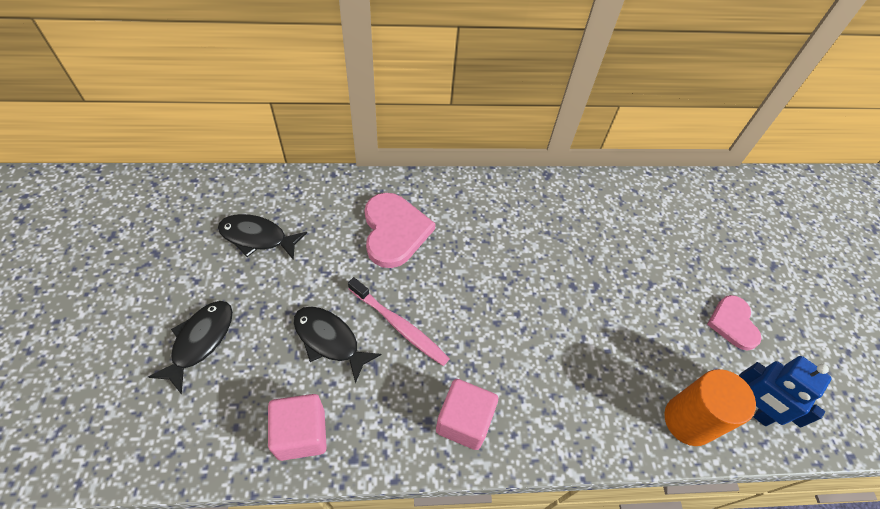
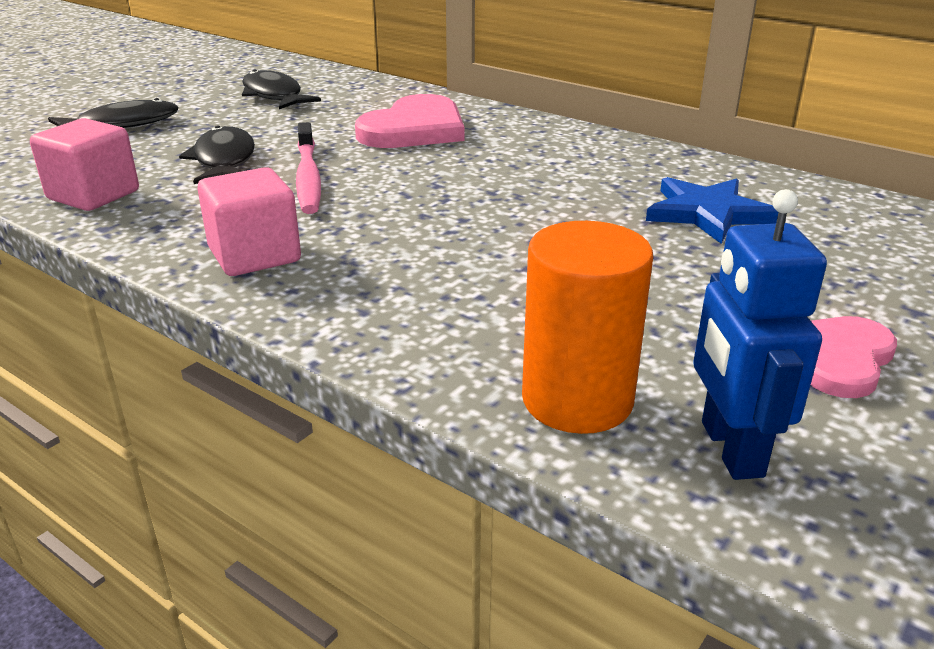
camera: 45 degrees right, 25 degrees down
none -> blue star [646,177,778,244]

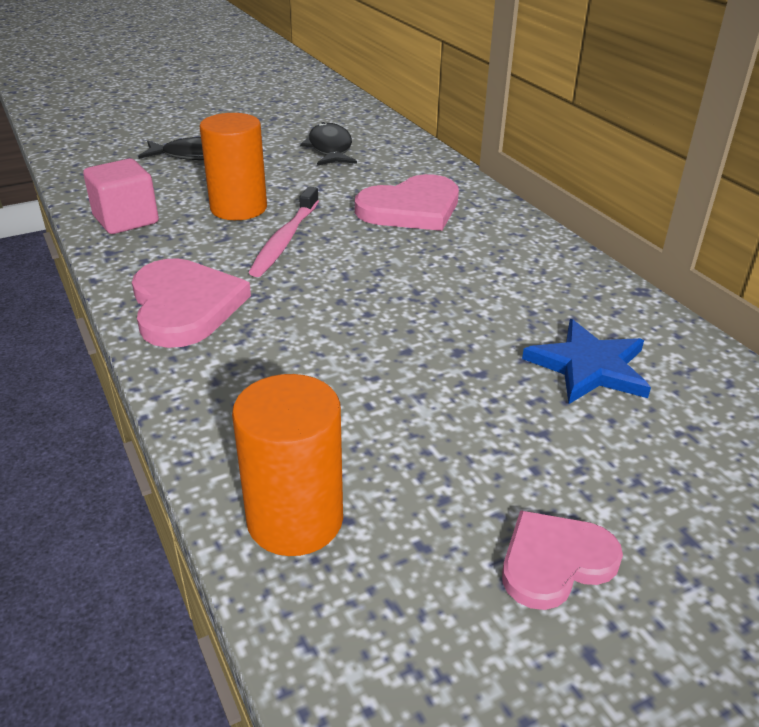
camera: 25 degrees right, 5 degrees up
black fish [179,125,255,184] -> orange cylinder [200,113,267,220]
pink cube [197,167,301,276] -> pink heart [132,258,251,348]
blue robot [693,189,827,480] -> none

